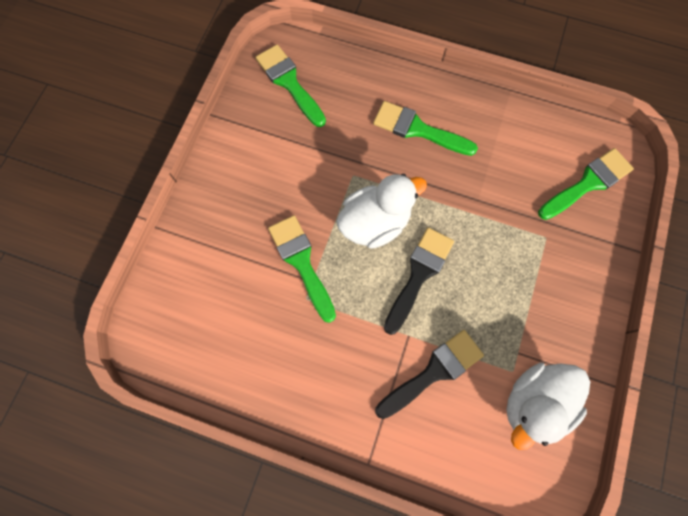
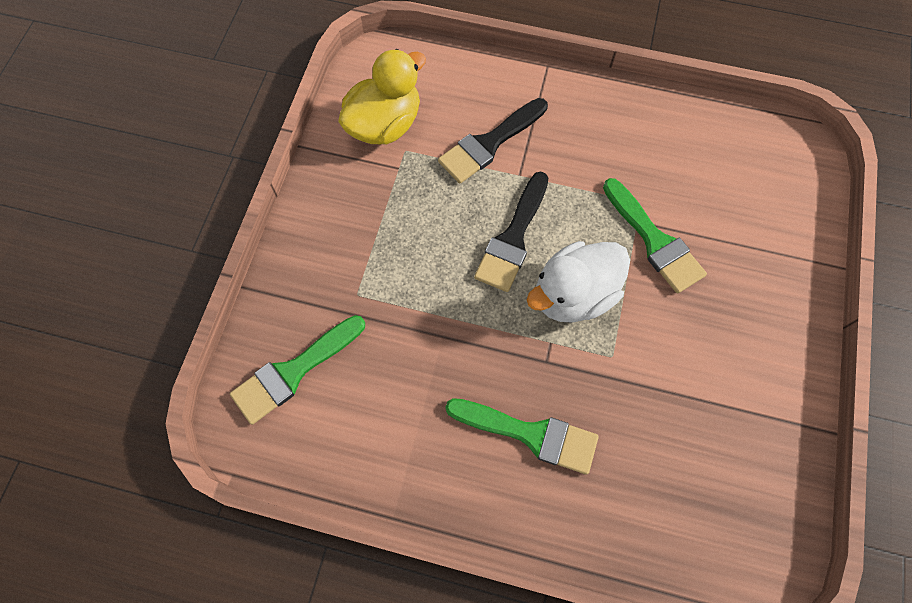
camera: 175 degrees right, 5 degrees down
green brush [256,45,326,127] -> none
white duck [506,363,590,450] -> yellow duck [338,49,426,144]

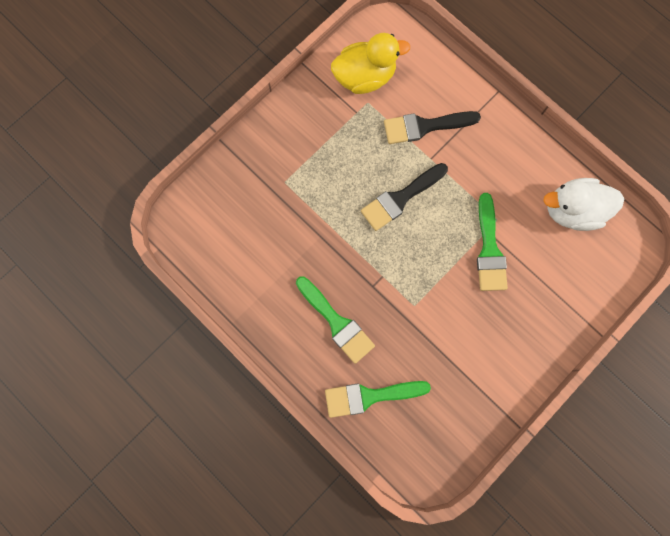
camera: 30 degrees right, 10 degrees up
green brush [230,315,365,425] -> green brush moved to [325,381,431,418]
white duck [527,241,630,323] -> white duck moved to [543,178,624,231]

